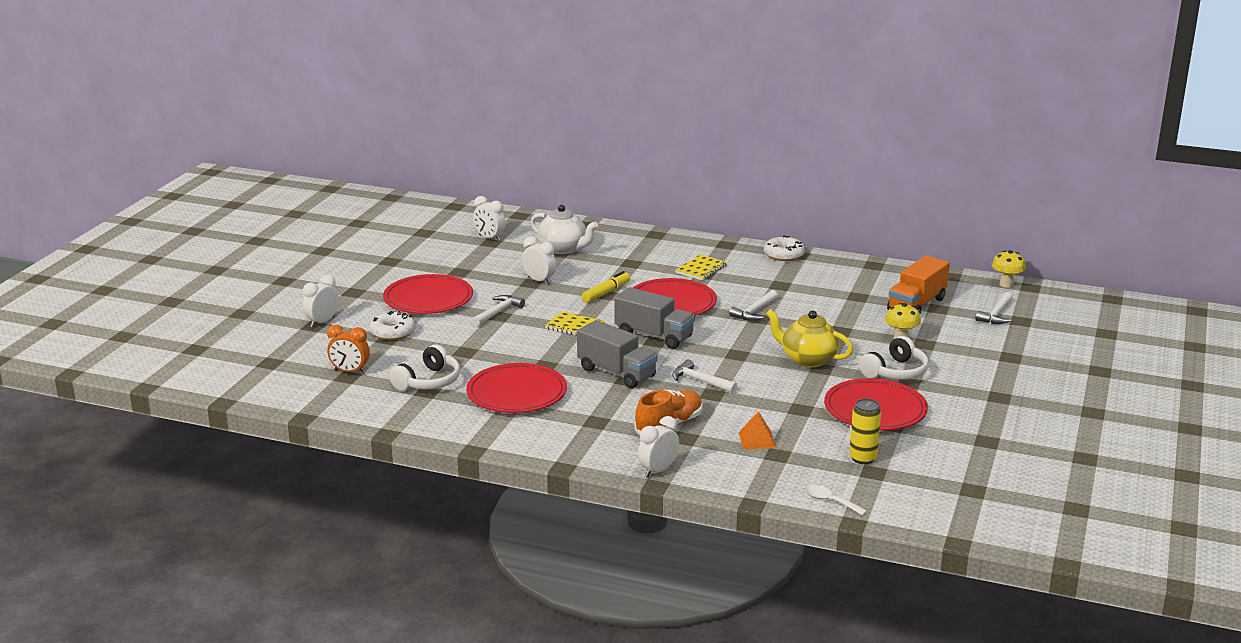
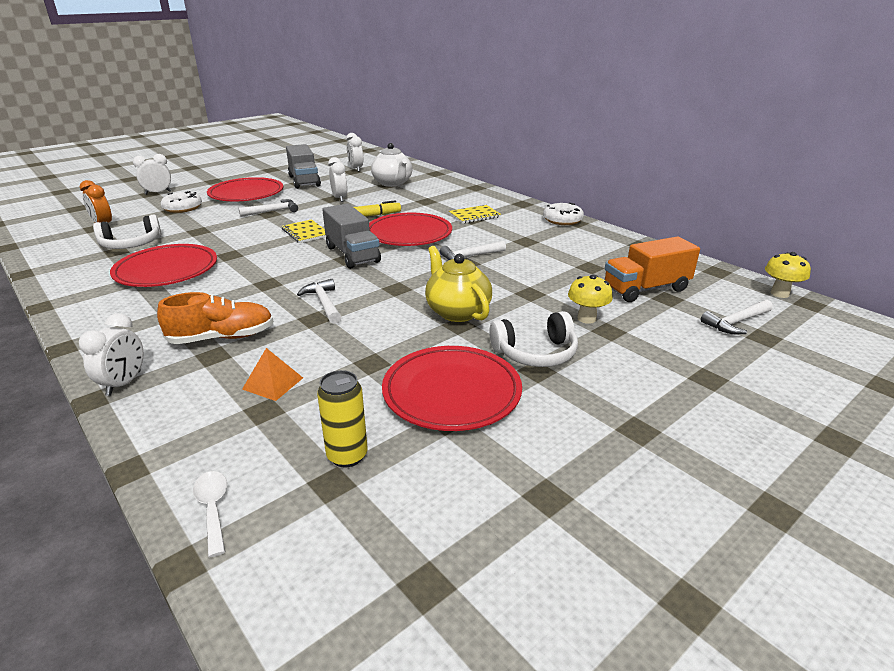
camera: 30 degrees right, 5 degrees up
grey truck [577,320,657,388] -> grey truck moved to [286,144,321,189]
white clock [638,416,679,478] -> white clock turned 120 degrees clockwise [79,313,144,396]

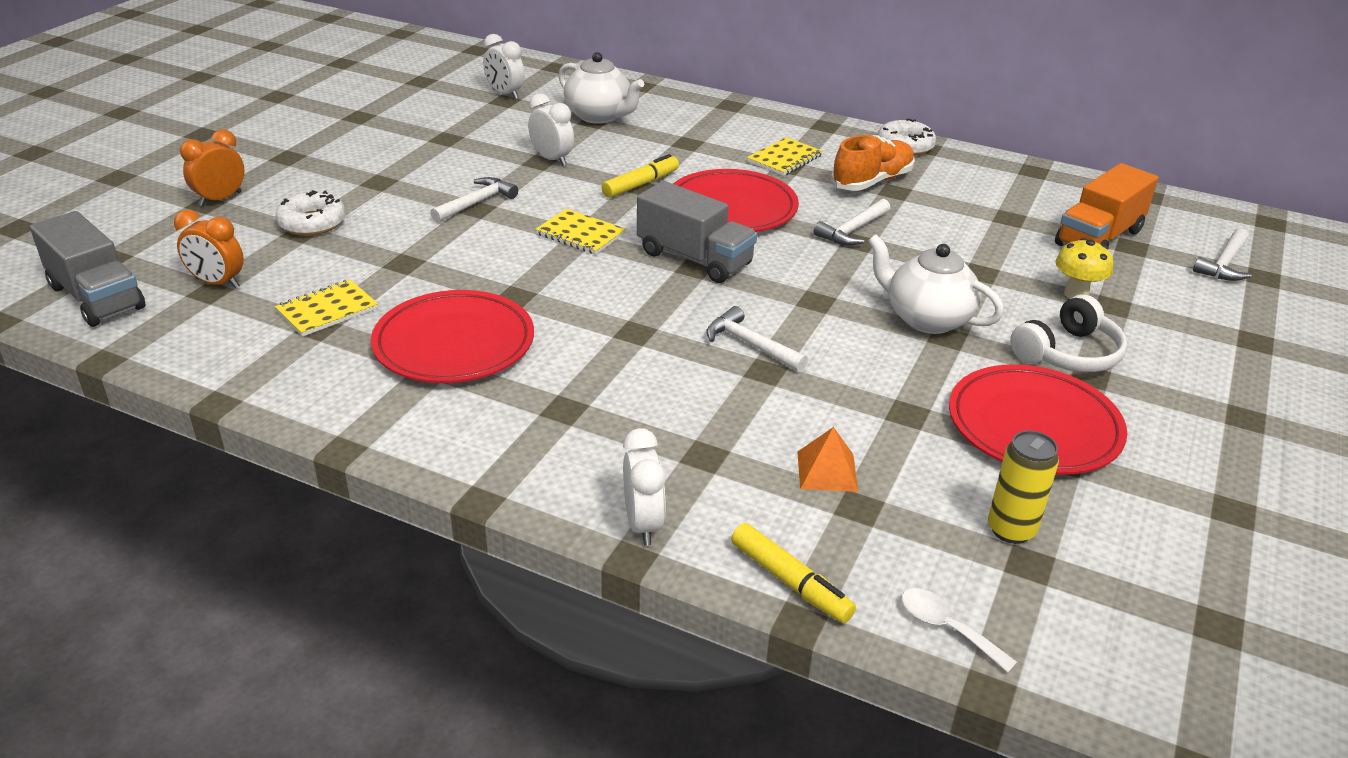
camera: 25 degrees left, 5 degrees up
white headphones [93,214,162,249] -> yellow notebook [275,279,378,337]
white clock [133,154,171,195] -> orange clock [180,129,244,206]
orange shoe [157,292,274,344] -> orange shoe moved to [831,135,915,191]
red plate [207,177,284,201] -> none
grey truck [286,144,321,189] -> grey truck moved to [30,211,145,327]
yellow teapot [425,246,492,322] -> white teapot [868,234,1004,334]
yellow mushroom [765,252,811,298] -> none
none -> yellow marker [731,523,856,623]

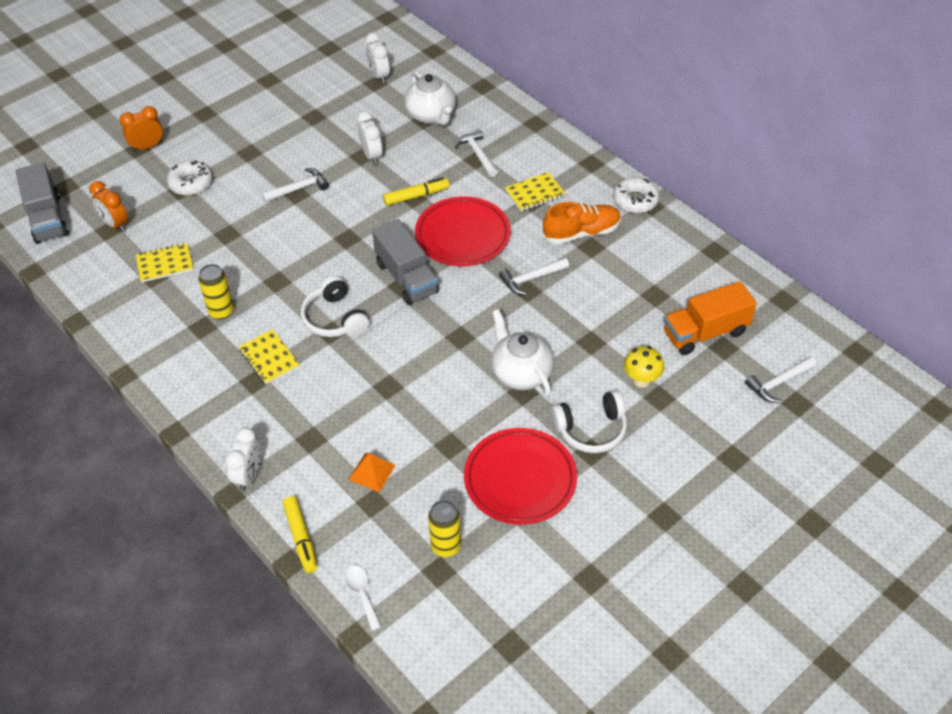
camera: 25 degrees right, 15 degrees up
red plate [371,290,534,383] -> yellow can [198,264,234,320]
yellow notebook [535,209,626,255] -> yellow notebook moved to [239,329,300,384]
white hammer [706,306,808,372] -> white hammer moved to [455,129,498,177]
none -> white headphones [301,276,369,337]

